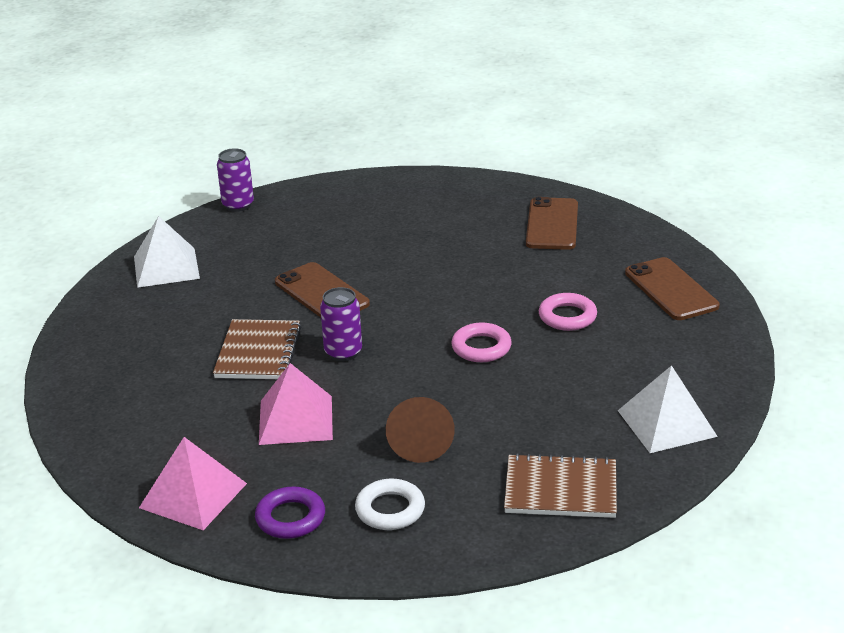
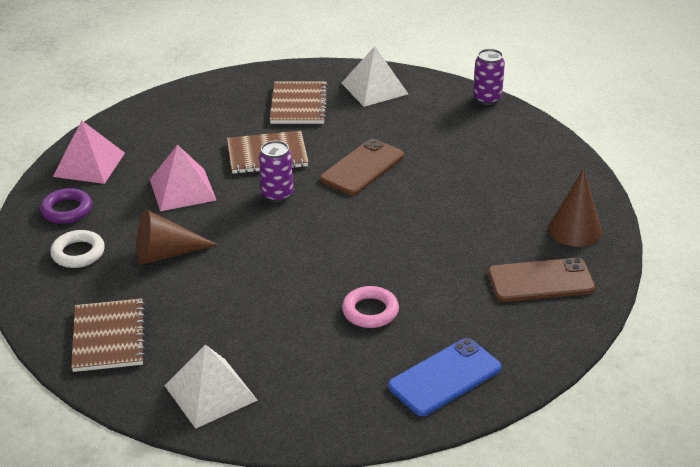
camera: 75 degrees right, 5 degrees up
pink ring [451,323,512,362] -> none
brown phone [625,257,719,320] -> blue phone [388,338,501,416]
none -> brown notebook [270,82,328,124]
none -> brown cone [548,168,602,247]

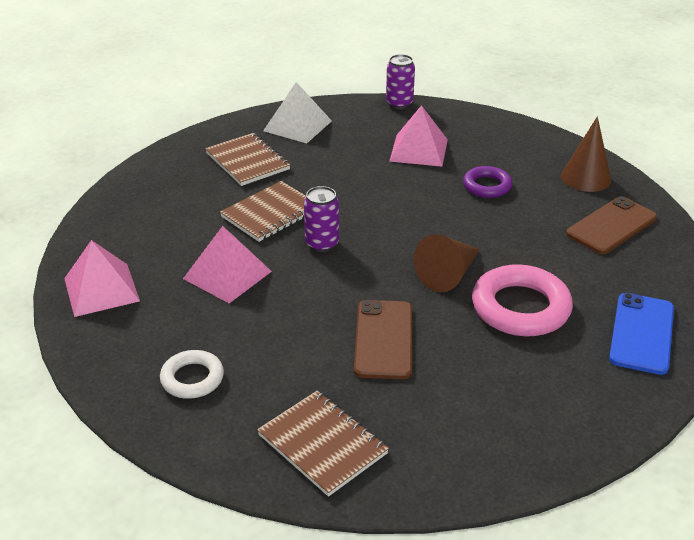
camera: 35 degrees left, 0 degrees up
purple ring [40,188,92,224] -> purple ring moved to [463,166,512,198]
brown cone [136,209,218,265] -> brown cone moved to [414,234,480,292]
white pyramid [165,345,258,429] -> none
brown phone [320,138,404,195] -> brown phone moved to [354,300,412,379]
pink ring [342,286,399,328] -> pink ring [472,264,573,337], size x1.71
none -> pink pyramid [389,105,448,167]

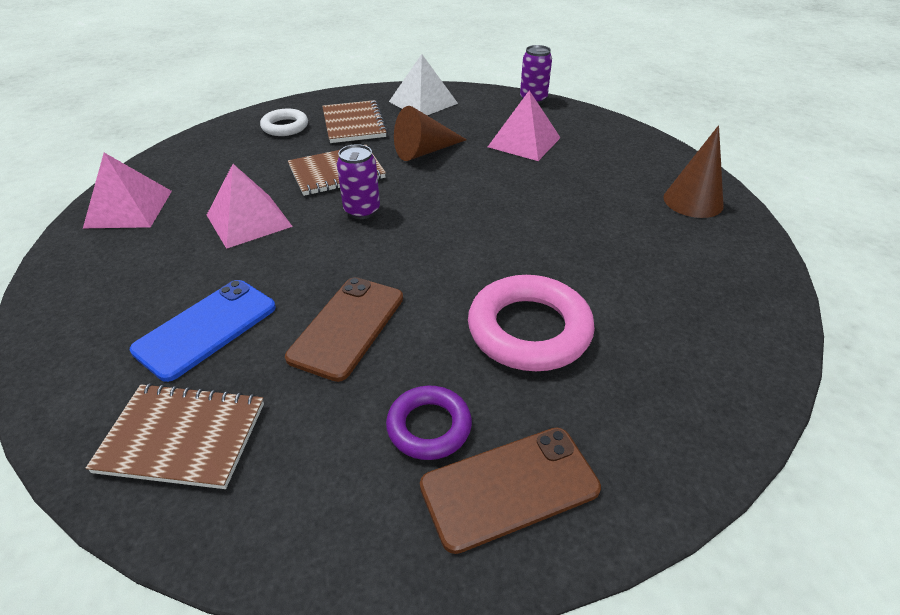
camera: 20 degrees right, 5 degrees up
white ring [160,350,224,399] -> white ring moved to [260,109,308,136]
brown notebook [257,391,389,497] -> brown notebook turned 60 degrees counterclockwise [85,383,264,489]
brown cone [414,234,480,292] -> brown cone moved to [394,106,467,161]
purple ring [463,166,512,198] -> purple ring moved to [386,386,472,460]
brown phone [566,196,657,254] -> brown phone moved to [420,427,601,554]
blue phone [609,293,674,375] -> blue phone moved to [130,280,276,382]

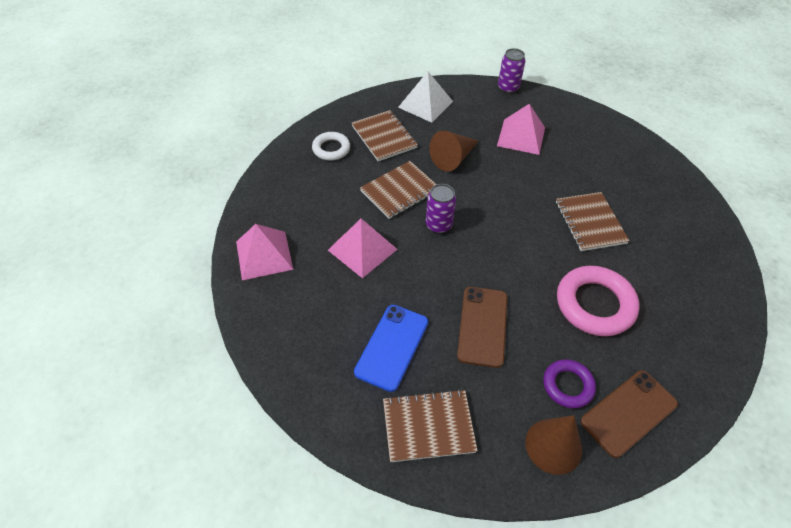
camera: 15 degrees left, 10 degrees up
brown cone [663,125,724,218] -> brown cone moved to [526,415,582,475]
none -> brown notebook [556,192,629,251]

